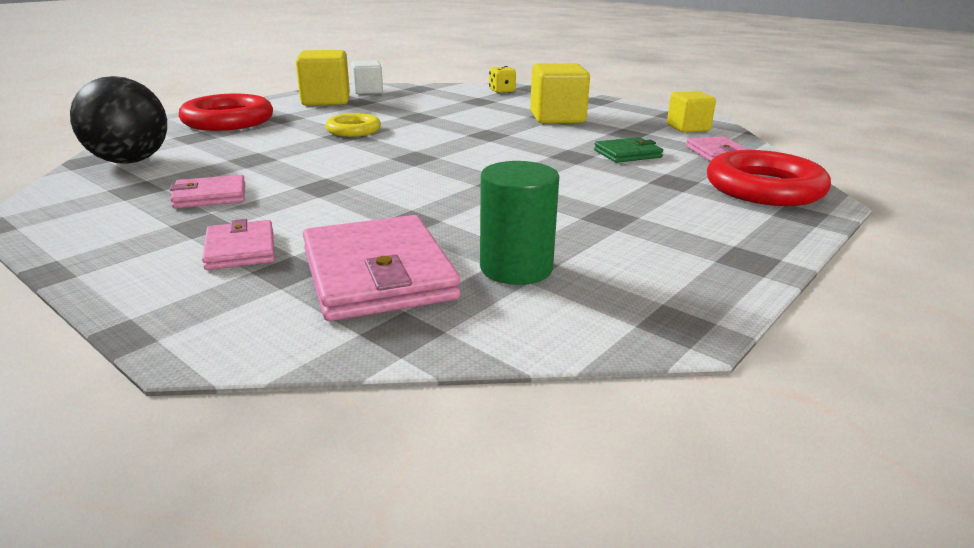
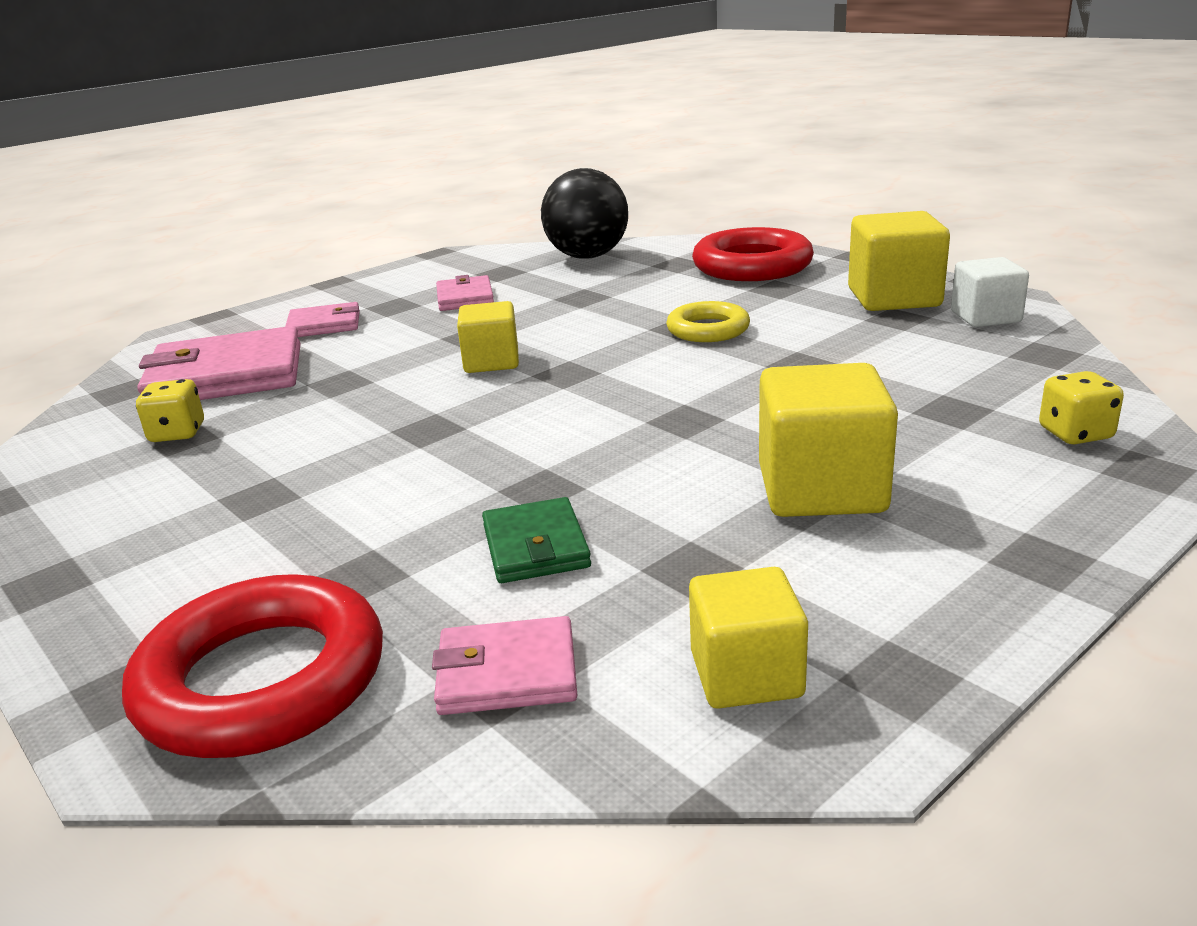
camera: 100 degrees right, 0 degrees up
green cylinder [480,161,559,285] -> yellow dice [136,379,204,442]
none -> yellow cube [457,301,519,373]

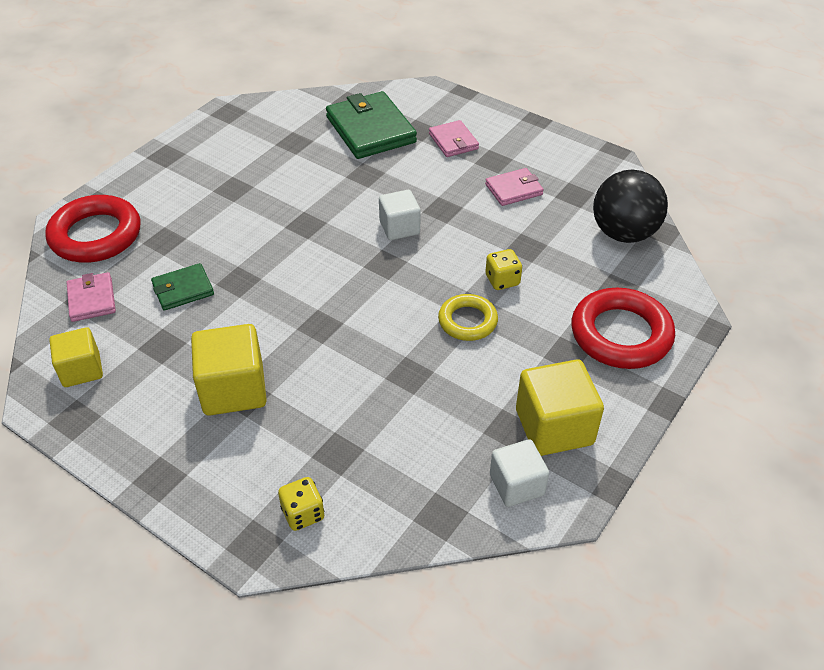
camera: 75 degrees right, 20 degrees up
yellow dice [136,379,204,442] -> yellow dice moved to [485,249,522,290]
pink wallet [137,326,301,400] -> green wallet [326,91,417,159]
yellow cube [457,301,519,373] -> white cube [379,190,420,240]

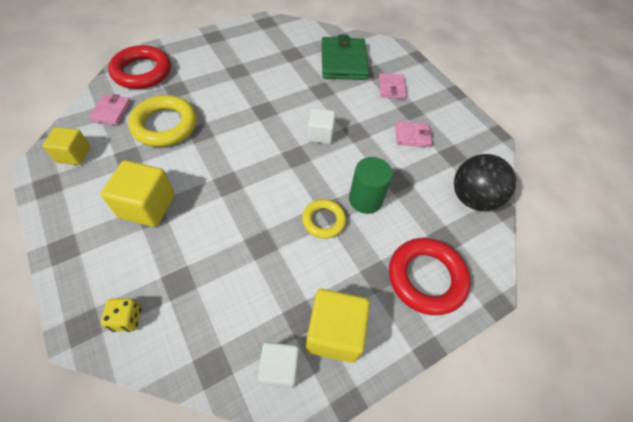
camera: 20 degrees right, 10 degrees up
green wallet [151,263,214,311] -> yellow ring [128,95,197,147]
yellow dice [485,249,522,290] -> green cylinder [349,157,393,214]

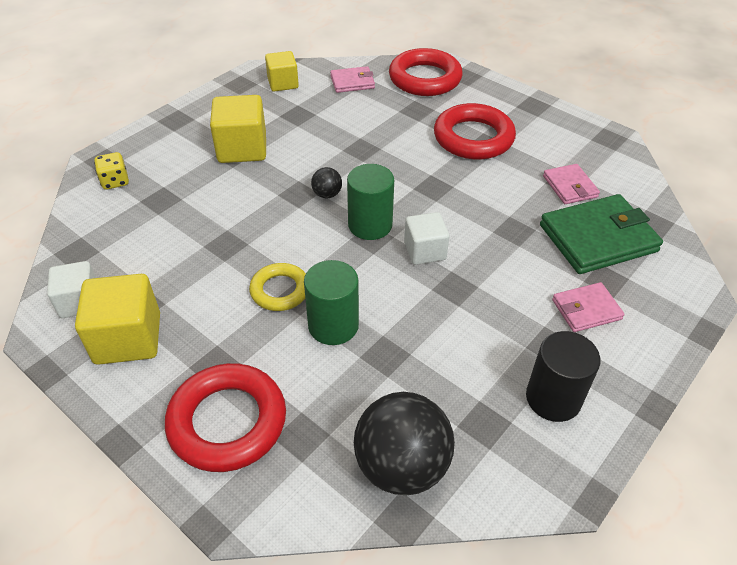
camera: 75 degrees right, 10 degrees down
yellow ring [128,95,197,147] -> none
pink wallet [395,121,432,147] -> pink wallet moved to [543,164,600,204]
none -> black ball [311,167,342,198]
none -> green cylinder [347,164,394,240]
none -> red ring [434,103,516,160]
none -> black cylinder [526,331,601,422]

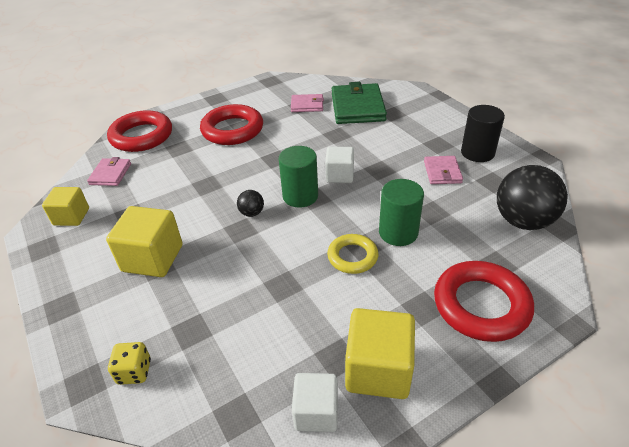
camera: 70 degrees left, 5 degrees down
pink wallet [552,282,625,332] -> pink wallet moved to [424,156,463,184]

